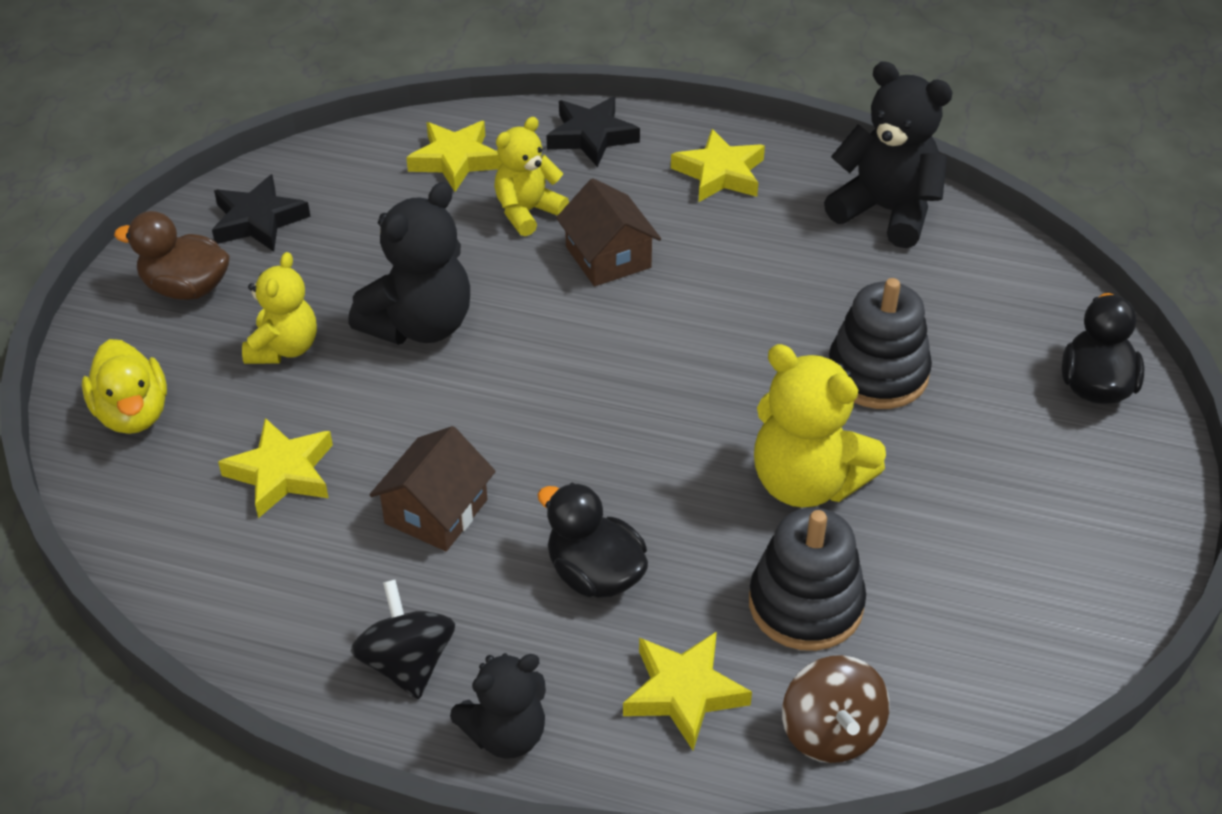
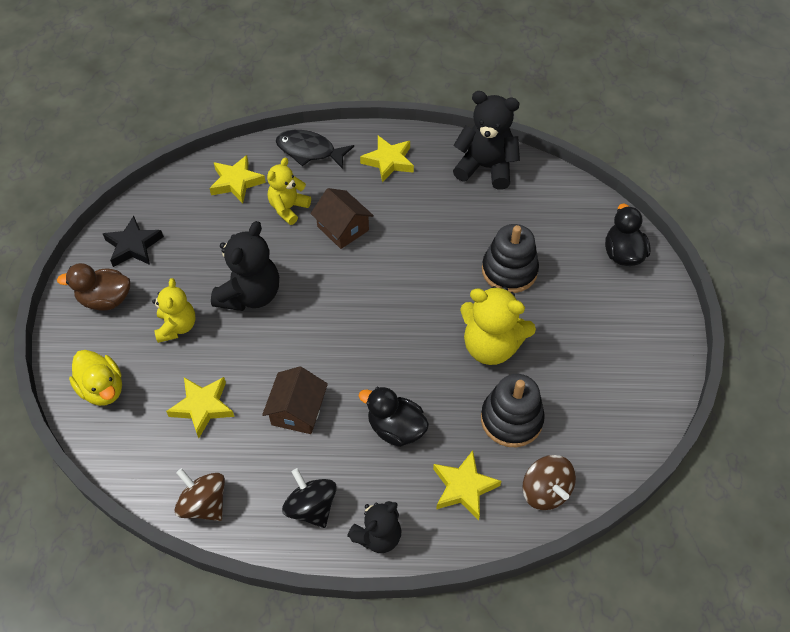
camera: 15 degrees left, 10 degrees up
black star [546,97,640,167] -> black fish [276,130,354,169]
none -> brown spinning top [175,468,225,521]

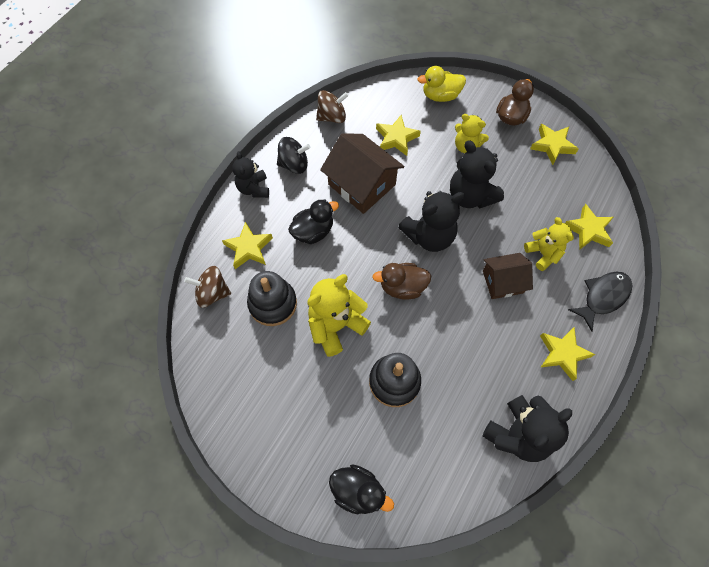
camera: 120 degrees right, 10 degrees up
black star [103,216,164,267] -> yellow star [530,124,578,165]
brown house [262,366,328,434] -> brown house [320,133,404,214], size x1.60
none -> brown duck [372,263,431,299]
none -> black teddy bear [398,191,465,252]

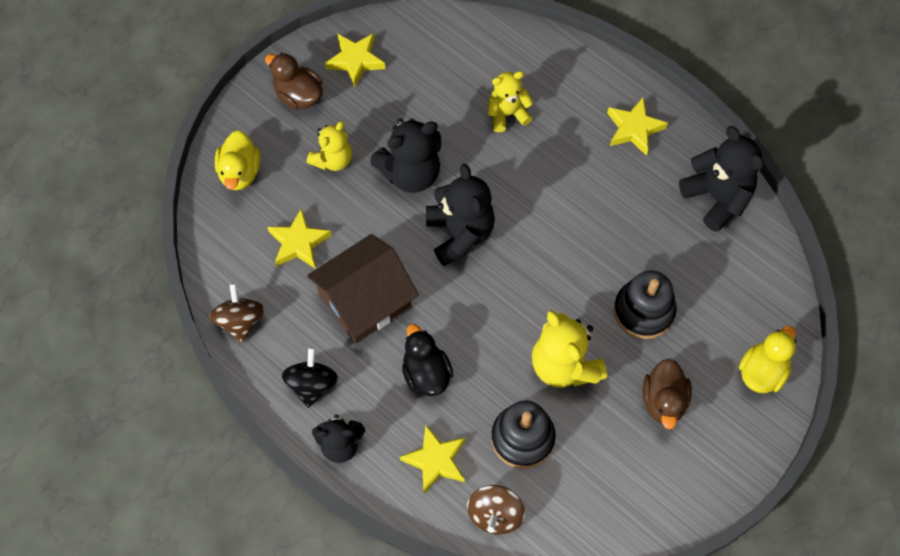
camera: 80 degrees left, 0 degrees up
black duck [329,464,394,514] -> yellow duck [739,326,796,393]
brown duck [372,263,431,299] -> brown duck moved to [643,359,692,429]
brown house [483,253,533,299] -> none
yellow star [565,204,614,250] -> none
black fish [568,271,632,332] -> none

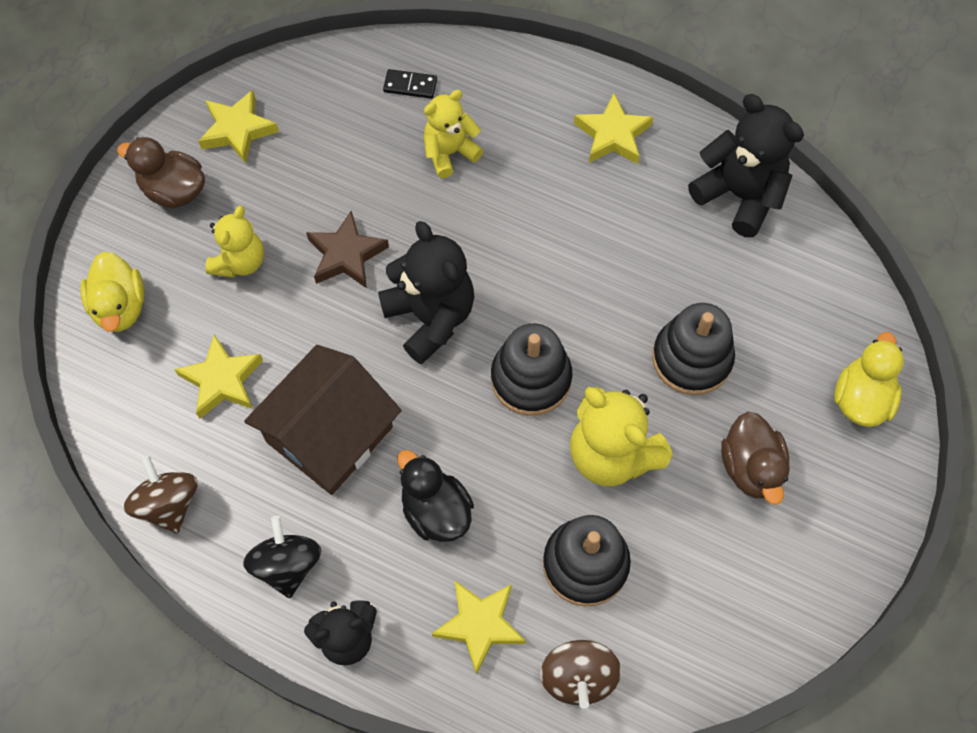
camera: 15 degrees left, 0 degrees up
black teddy bear [370,118,441,193] -> brown star [306,211,389,288]
none -> black domino [383,69,437,99]
none -> black stacking toy [491,323,572,416]

